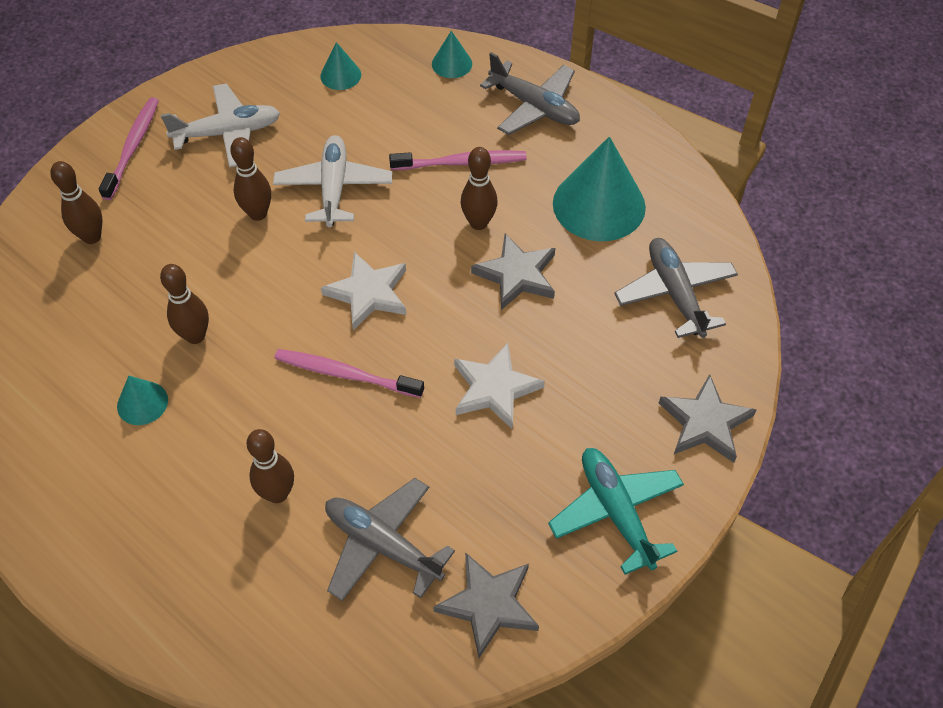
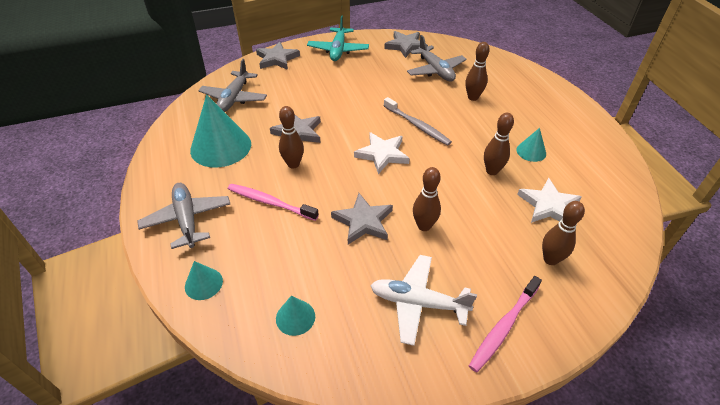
camera: 150 degrees left, 10 degrees down
white plane [273,135,392,227] -> grey star [331,193,393,245]
pink toothbrush [274,349,424,398] -> grey toothbrush [384,97,452,146]
white star [454,343,545,430] -> white star moved to [517,178,582,223]

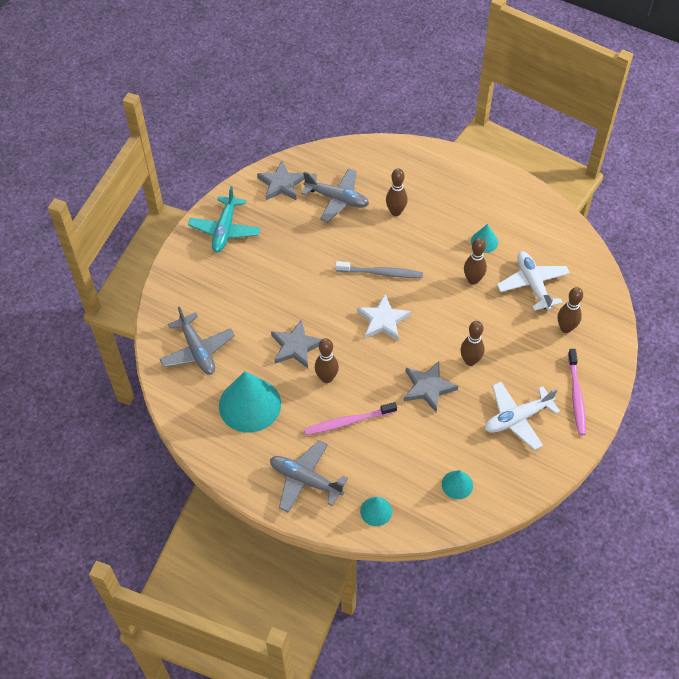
camera: 40 degrees left, 10 degrees up
grey star [256,42,300,70] -> none
turquoise plane [307,15,369,61] -> turquoise plane turned 45 degrees clockwise [188,186,260,252]
white star [517,178,582,223] -> white plane [497,251,570,311]

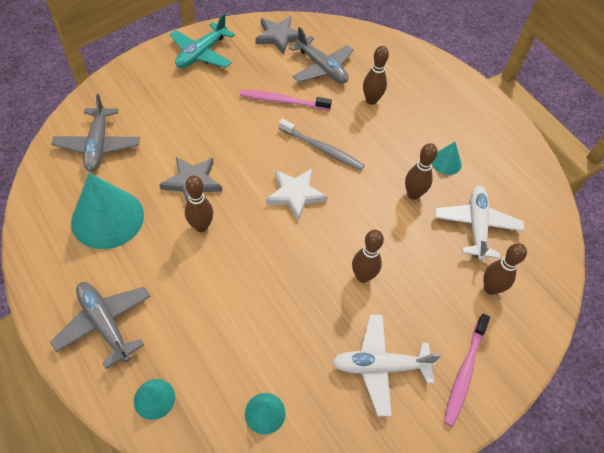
camera: 20 degrees right, 0 degrees up
pink toothbrush [304,402,397,435] -> pink toothbrush moved to [240,90,332,110]
grey star [404,361,458,412] -> none

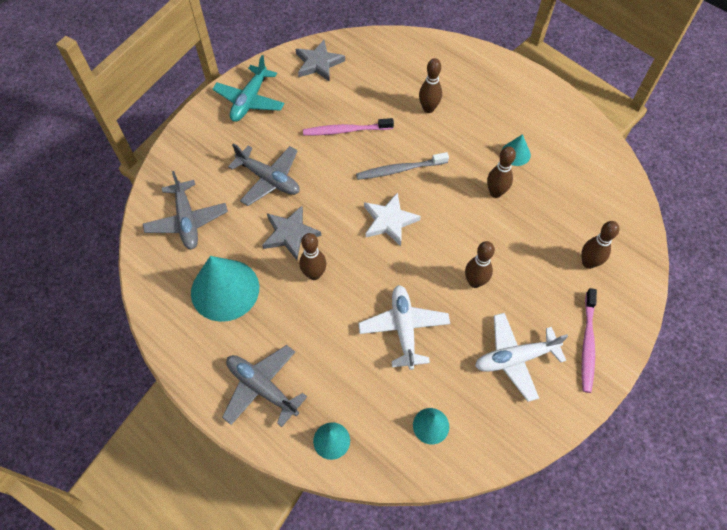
camera: 10 degrees left, 5 degrees up
grey toothbrush [278,118,364,170] -> grey toothbrush turned 150 degrees clockwise [356,152,449,180]
grey plane [289,27,354,83] -> grey plane moved to [228,143,300,206]
white plane [435,186,524,260] -> white plane moved to [358,285,450,370]

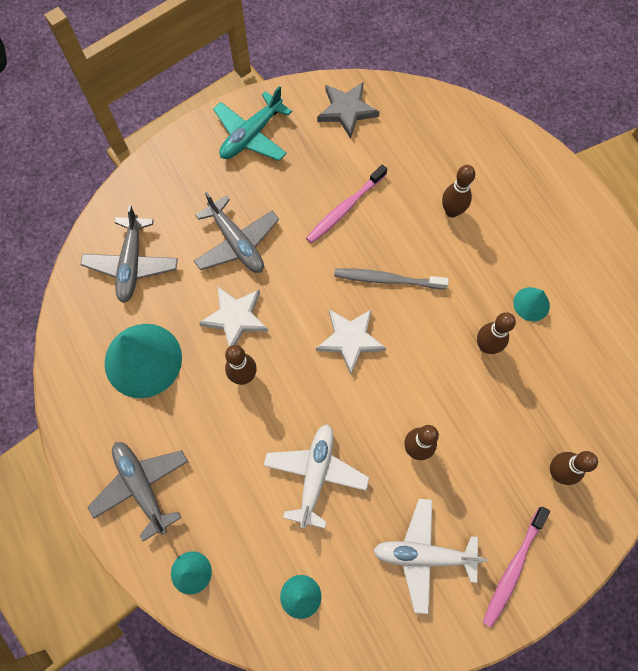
camera: 20 degrees right, 10 degrees up
grey star [262,206,321,260] -> white star [199,286,269,347]
pink toothbrush [303,118,394,135] -> pink toothbrush turned 60 degrees counterclockwise [306,165,387,244]

